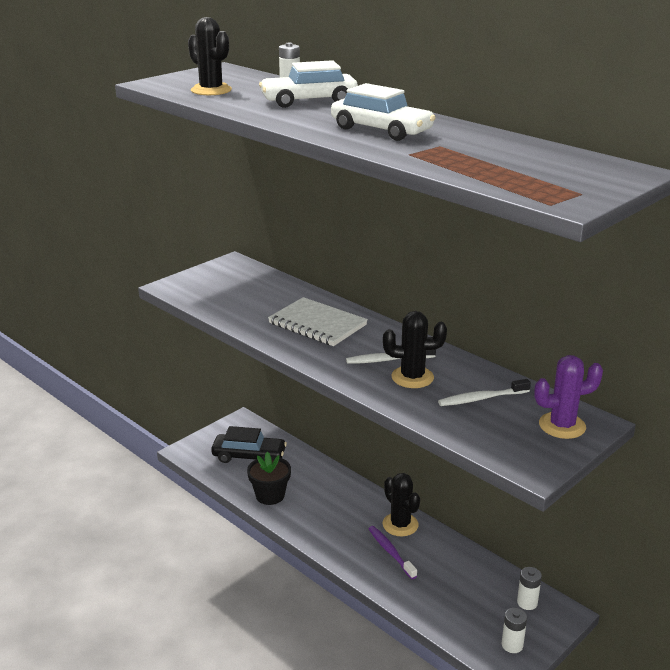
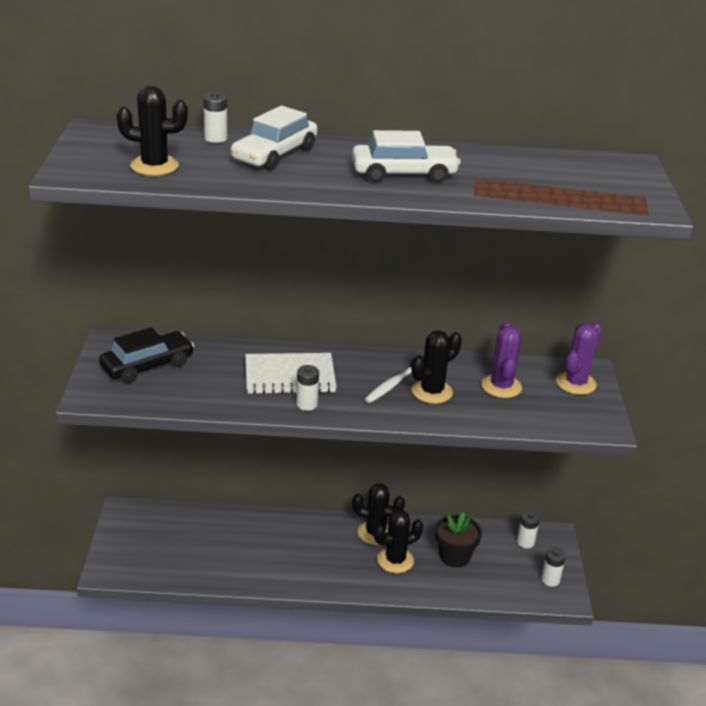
camera: 45 degrees left, 5 degrees up
black car [211,426,287,463] -> black car moved to [99,327,194,383]
black flower pot [247,452,291,505] -> black flower pot moved to [435,513,482,567]
purple toothbrush [368,526,417,579] -> black cactus [374,510,423,573]
white toothbrush [438,379,531,406] -> purple cactus [481,322,522,398]
none -> white battery [296,365,319,411]

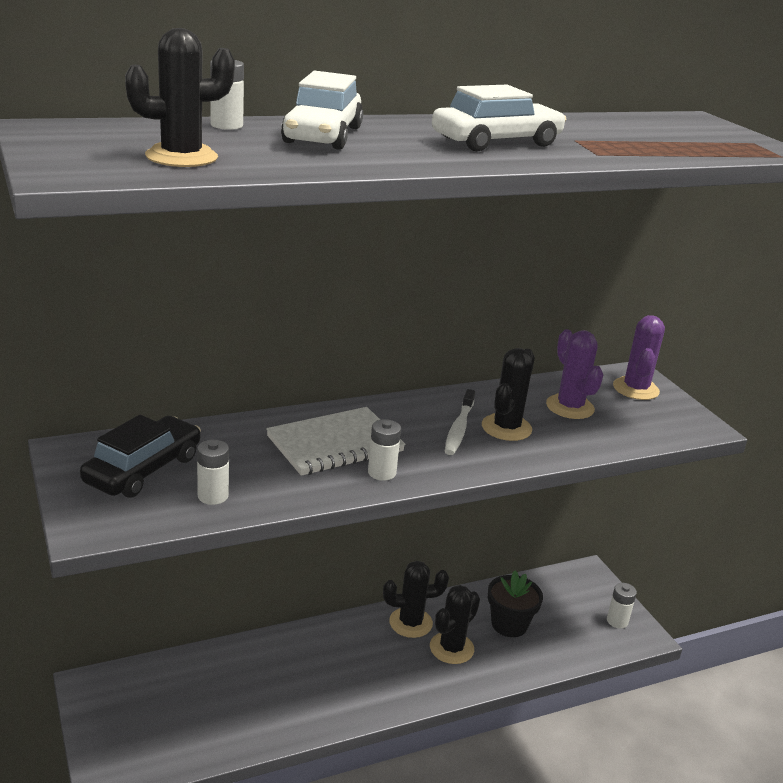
camera: 25 degrees left, 5 degrees down
white battery [517,510,540,548] -> white battery moved to [197,440,229,505]

